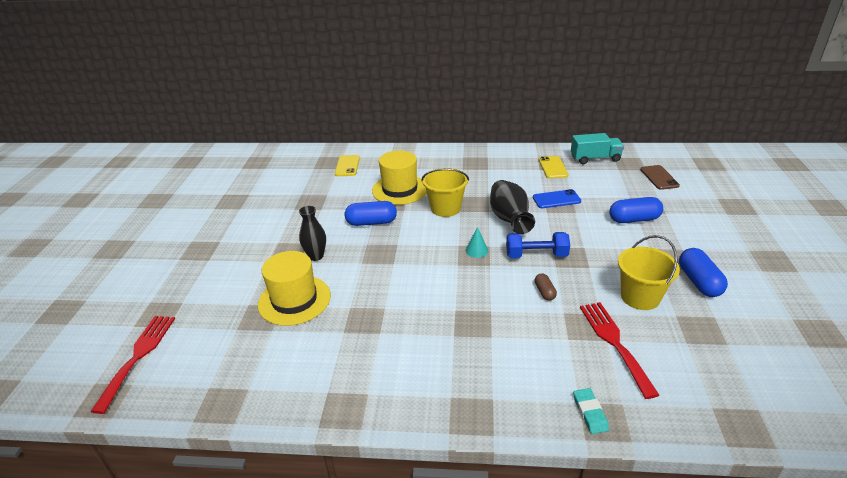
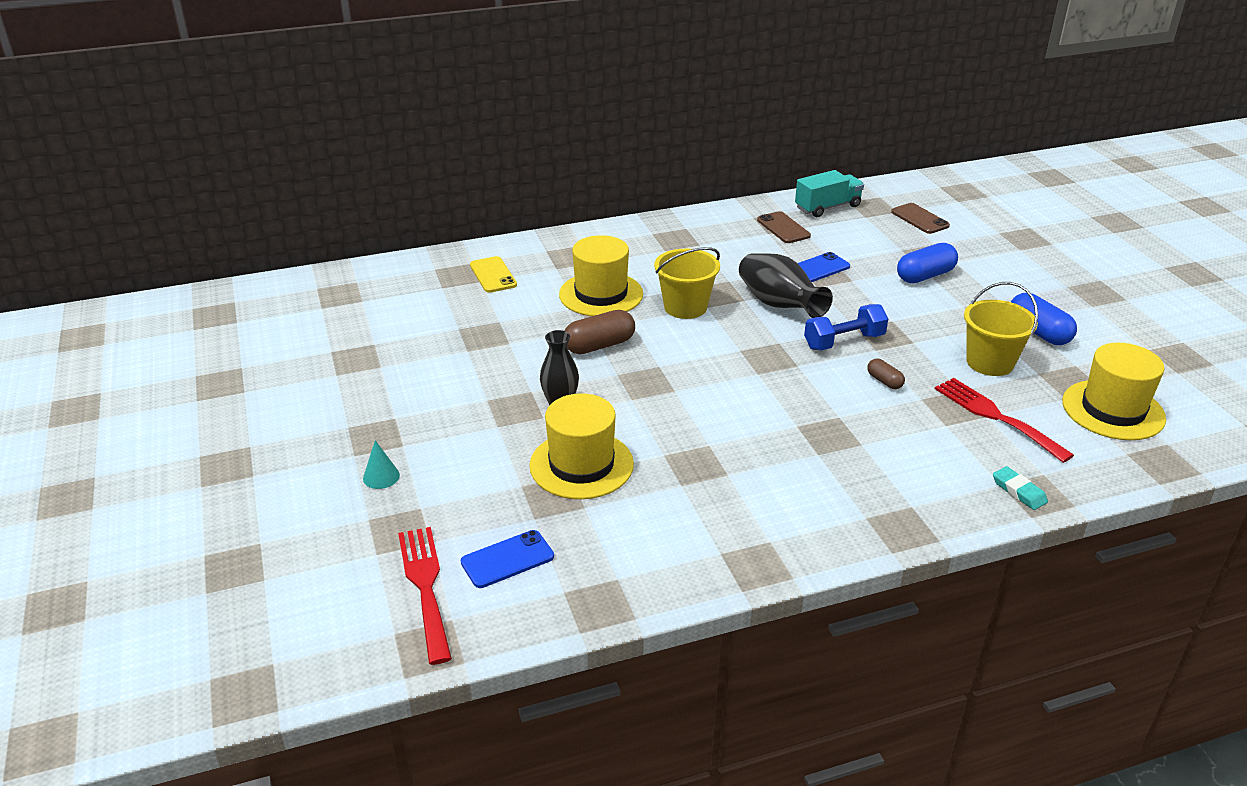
camera: 25 degrees left, 0 degrees up
blue capsule [345,201,397,226] -> brown capsule [565,310,635,354]
turquoise cone [466,227,488,258] -> turquoise cone moved to [363,440,400,489]
yellow phone [539,156,568,179] -> brown phone [757,211,811,243]
none -> blue phone [461,530,554,588]
none -> yellow hat [1062,343,1166,440]

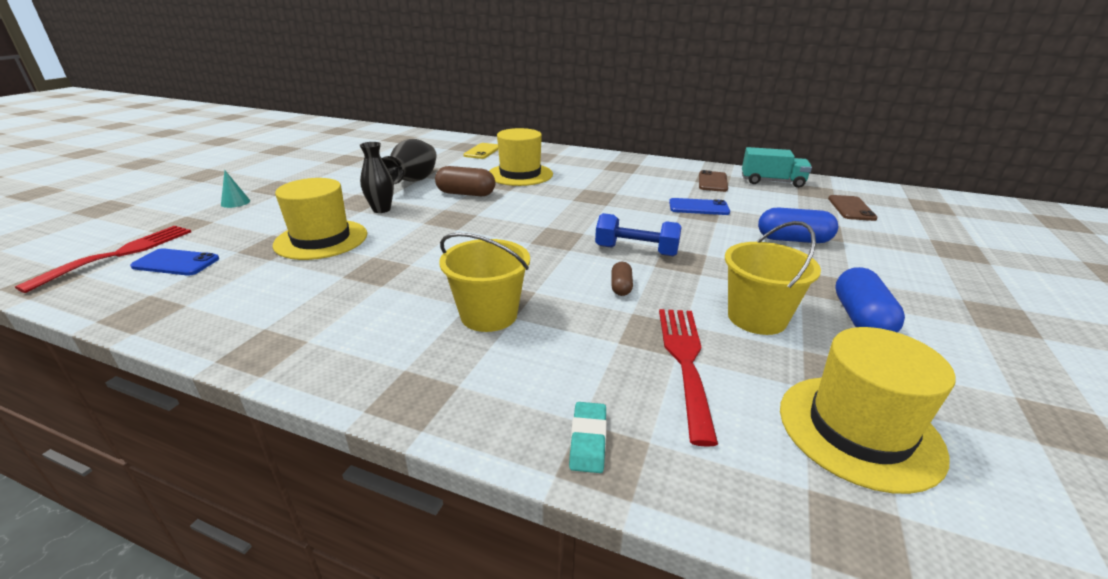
camera: 40 degrees right, 5 degrees down
yellow bucket [654,247,720,319] -> yellow bucket moved to [439,233,530,332]
black vase [739,253,833,318] -> black vase moved to [382,139,437,184]

